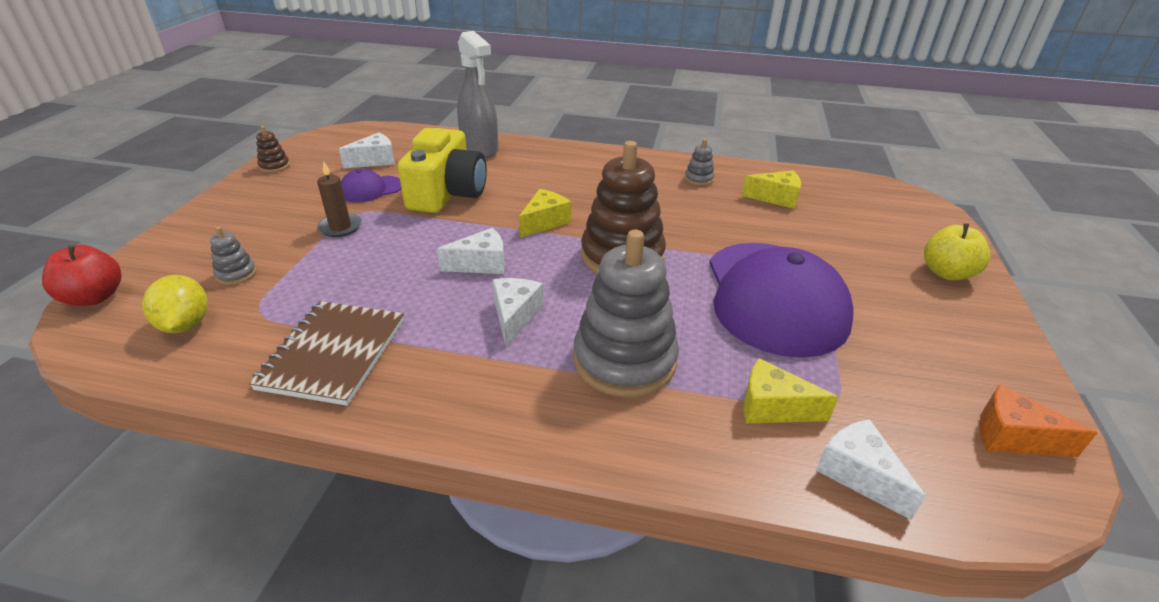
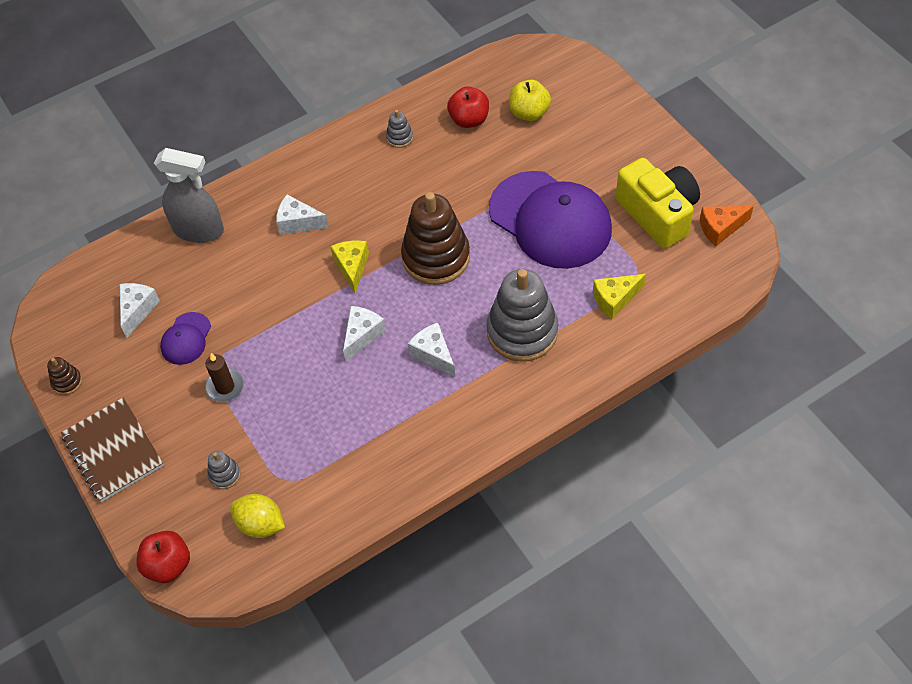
camera: 40 degrees left, 20 degrees up
brown notebook [249,301,404,406] -> brown notebook moved to [61,398,164,502]
yellow camera [398,128,487,213] -> yellow camera moved to [616,158,700,249]
yellow cheese [742,170,801,209] -> red apple [447,86,489,128]
white cheese [816,419,926,520] -> white cheese moved to [276,195,329,235]
yellow apple [924,224,990,280] -> yellow apple moved to [509,80,551,121]

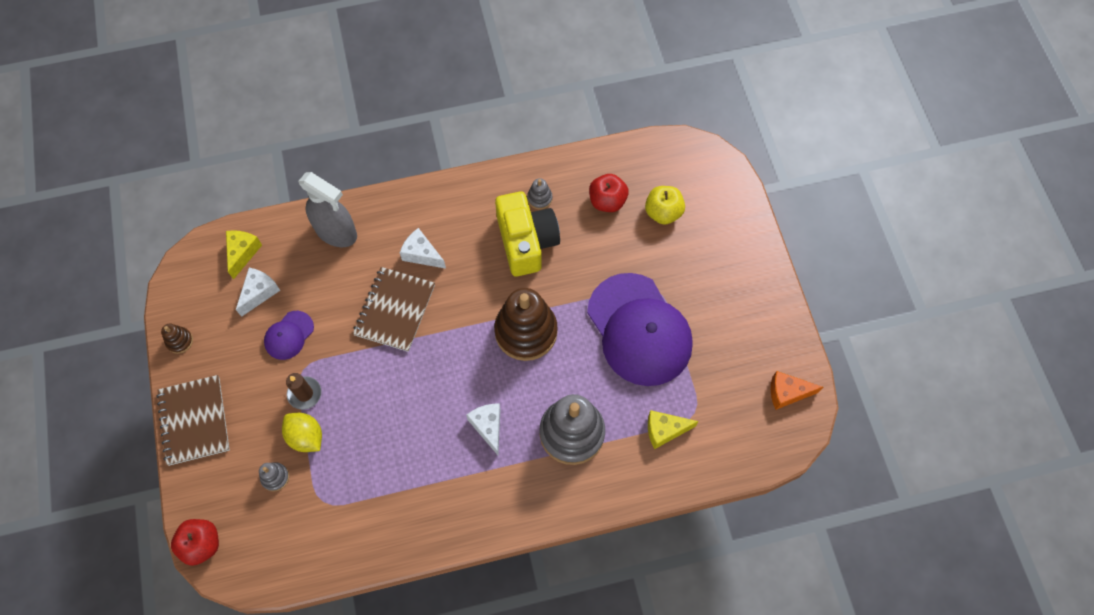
camera: 15 degrees right, 10 degrees up
yellow lemon [230,494,285,538] -> yellow lemon moved to [282,413,322,452]
yellow cheese [330,240,369,294] -> yellow cheese moved to [226,230,262,280]
white cheese [343,306,386,362] -> none
yellow camera [616,158,700,249] -> yellow camera moved to [495,191,560,276]
none -> brown notebook [353,267,435,352]

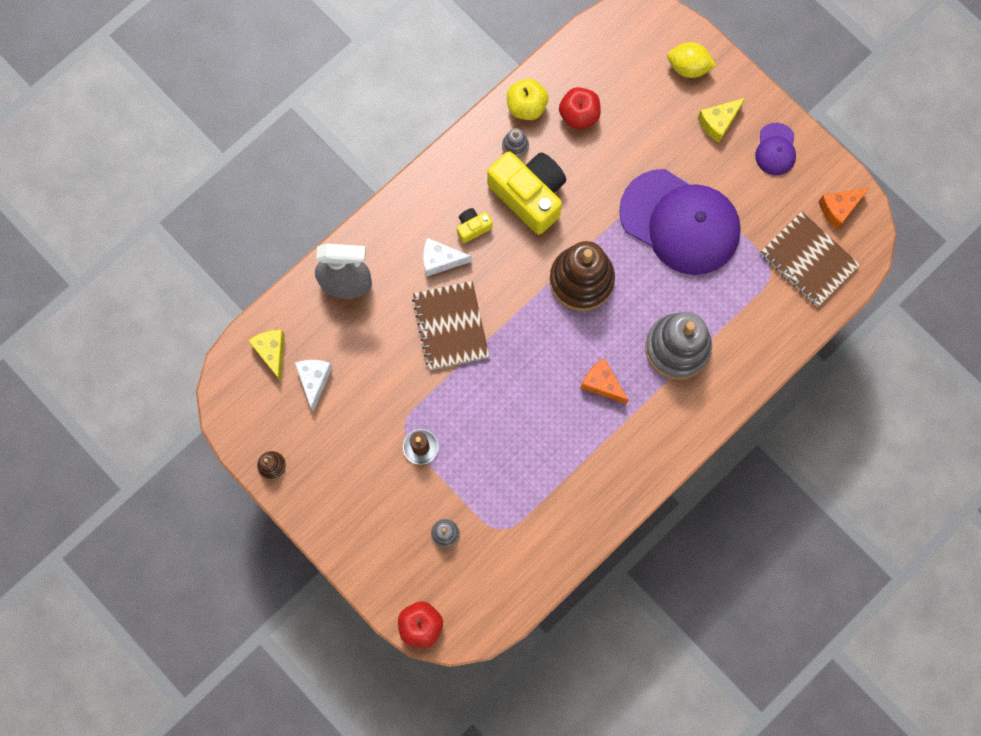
camera: 30 degrees left, 10 degrees up
brown notebook [156,375,230,466] -> brown notebook moved to [760,211,860,307]
purple cap [264,311,314,360] -> purple cap moved to [755,123,796,175]
yellow lemon [282,413,322,452] -> yellow lemon moved to [667,42,716,78]
white cheese [466,403,500,455] -> orange cheese [581,358,629,404]
yellow apple [645,186,685,225] -> yellow apple moved to [507,78,548,120]
yellow cheese [648,410,699,449] -> yellow cheese moved to [698,98,745,143]
none -> yellow camera [457,208,493,243]

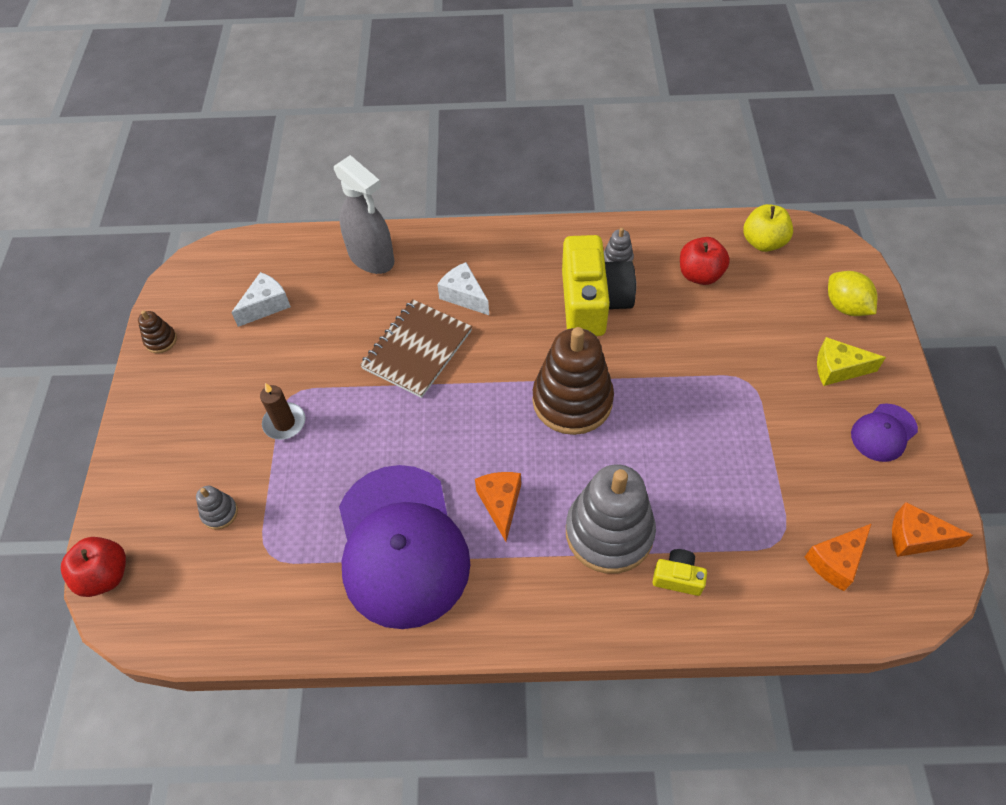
camera: 45 degrees right, 20 degrees down
yellow cheese [248,330,285,381] -> none
yellow camera [457,208,493,243] -> yellow camera moved to [653,549,707,596]
yellow apple [507,78,548,120] -> yellow apple moved to [743,204,793,252]
purple cap [619,169,741,275] -> purple cap moved to [339,465,471,629]
brown notebook [760,211,860,307] -> orange cheese [805,523,872,591]

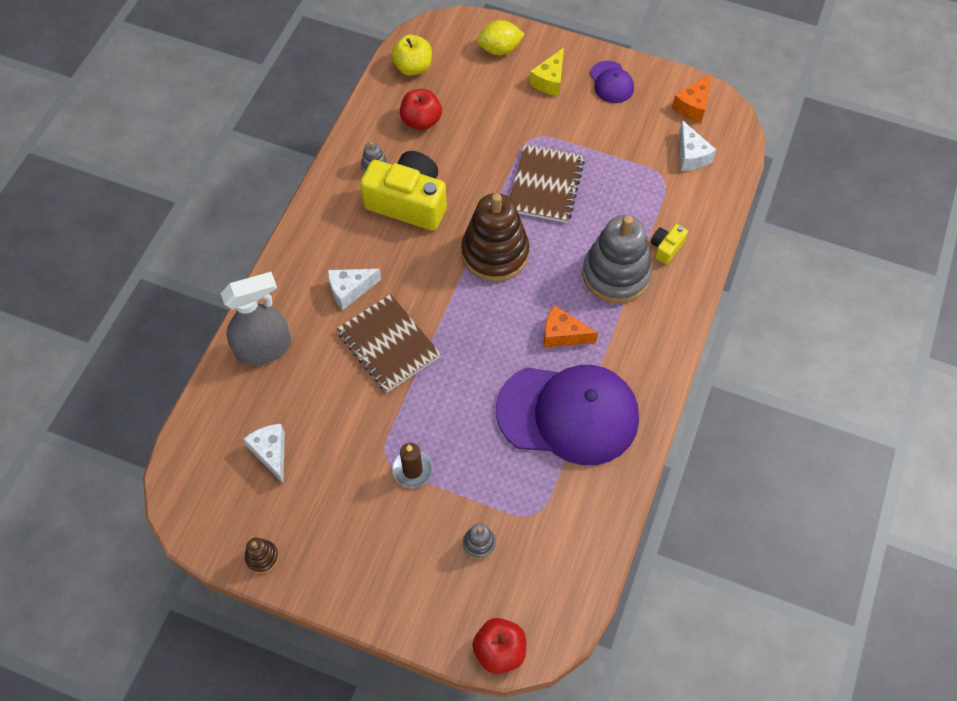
camera: 70 degrees left, 5 degrees up
orange cheese [805,523,872,591] -> white cheese [679,120,716,171]
none -> brown notebook [510,144,585,223]

